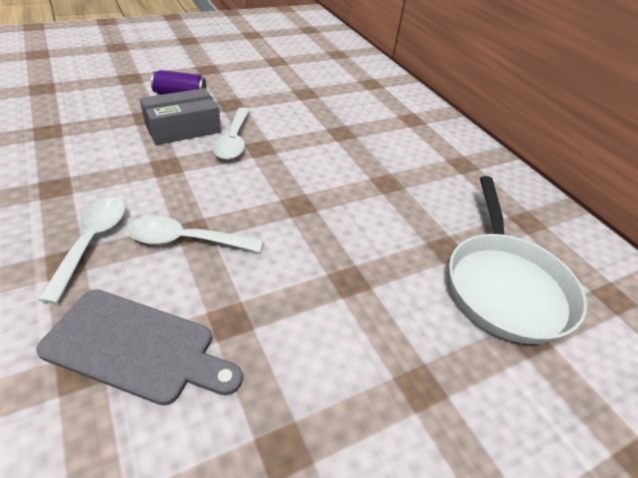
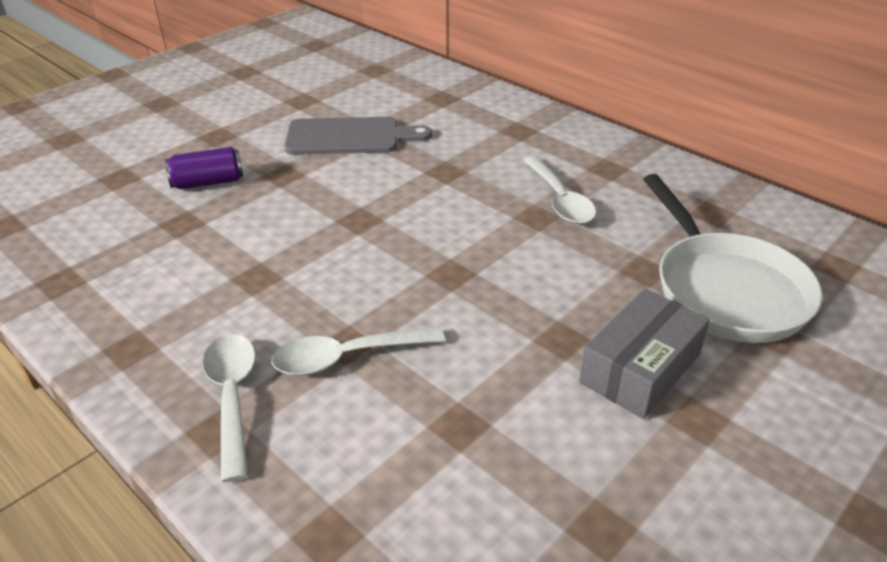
camera: 15 degrees left, 5 degrees down
grey cutting board [36,289,243,406] -> grey cutting board moved to [284,117,432,155]
grey box [140,88,221,145] -> grey box moved to [579,289,710,419]
white spoon [213,107,250,160] -> white spoon moved to [523,156,596,224]

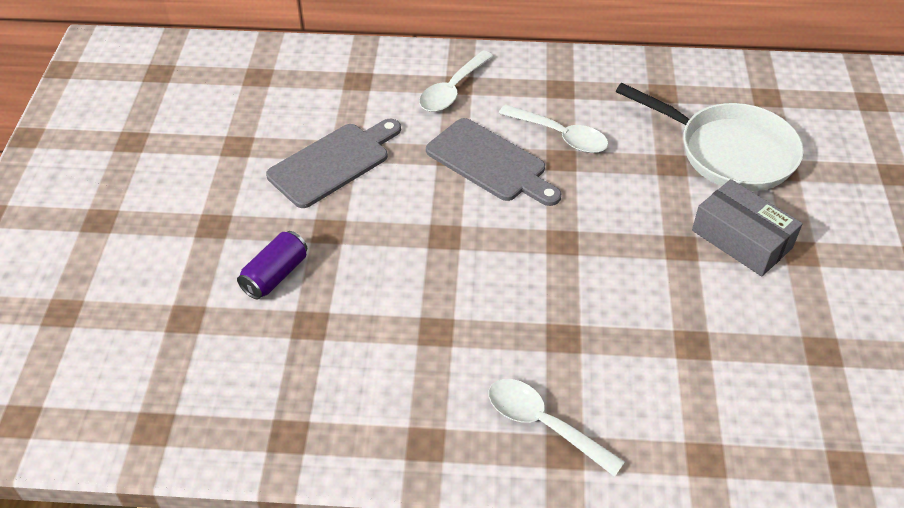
camera: 40 degrees left, 10 degrees up
white spoon [271,326,445,375] -> white spoon moved to [419,50,493,112]
grey box [579,289,710,419] -> grey box turned 45 degrees counterclockwise [692,179,803,276]
none -> grey cutting board [426,118,561,206]

